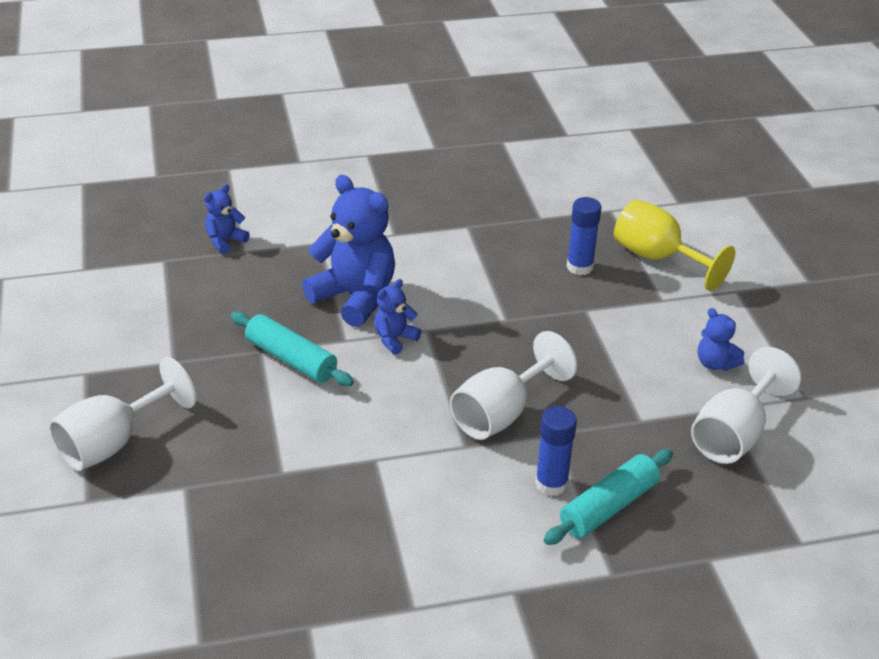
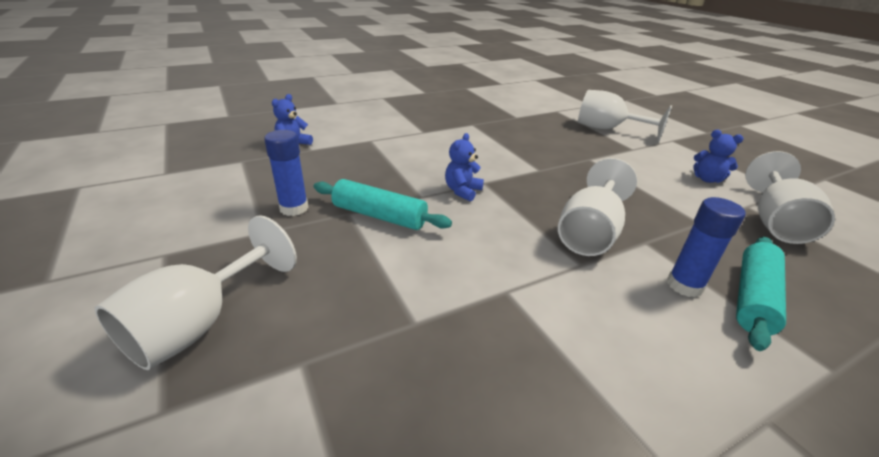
camera: 15 degrees left, 5 degrees down
blue teddy bear [302,175,395,327] -> none
blue glue stick [566,197,602,275] -> blue glue stick moved to [264,130,309,216]
yellow goblet [614,199,735,291] -> white goblet [578,90,672,141]

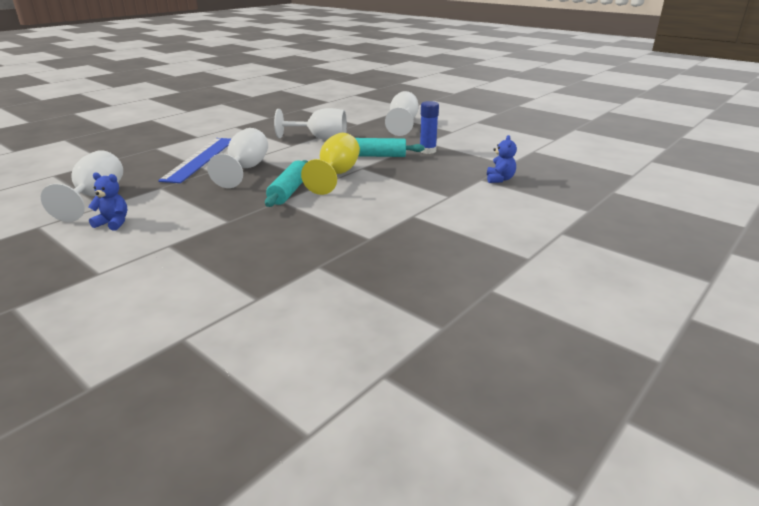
camera: 160 degrees right, 5 degrees down
blue teddy bear [445,133,484,202] -> yellow goblet [301,133,360,195]
white goblet [578,90,672,141] -> white goblet moved to [274,108,347,140]
blue glue stick [667,197,746,297] -> blue ruler [158,138,231,183]
turquoise rolling pin [736,237,786,351] -> turquoise rolling pin moved to [265,160,308,207]

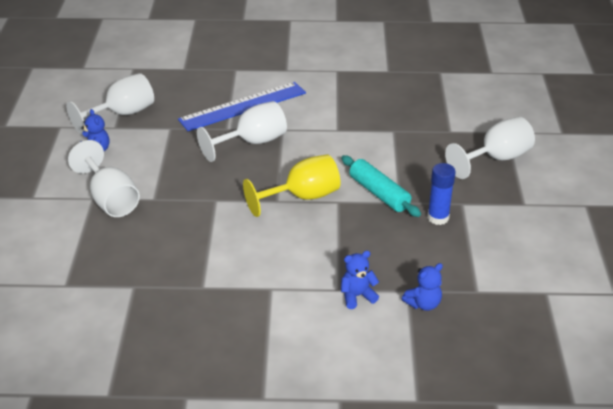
camera: 50 degrees right, 10 degrees up
turquoise rolling pin [265,160,308,207] -> none
white goblet [274,108,347,140] -> white goblet moved to [68,140,140,217]
none -> blue teddy bear [341,251,379,309]

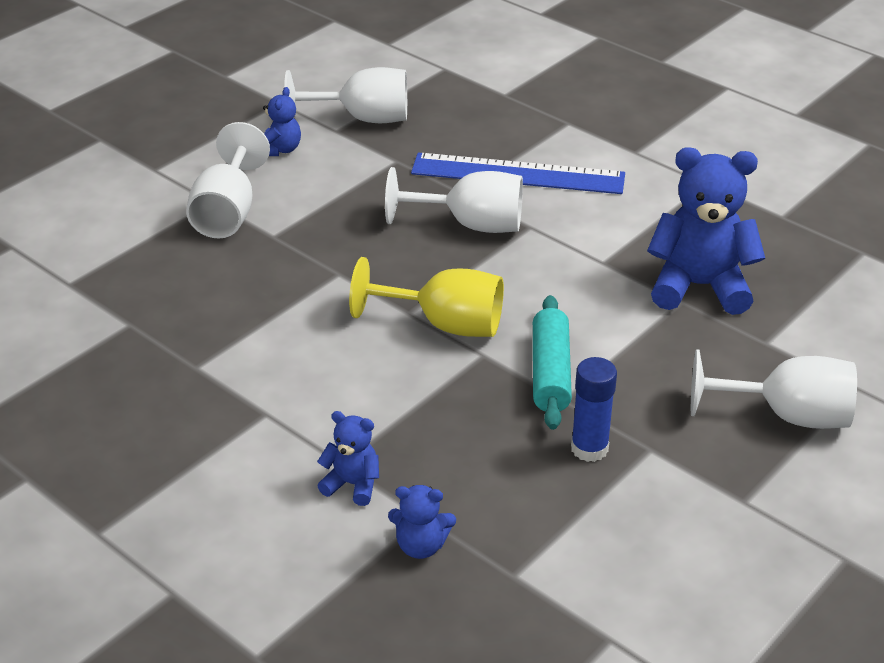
camera: 40 degrees right, 0 degrees up
none -> blue teddy bear [647,147,765,315]

